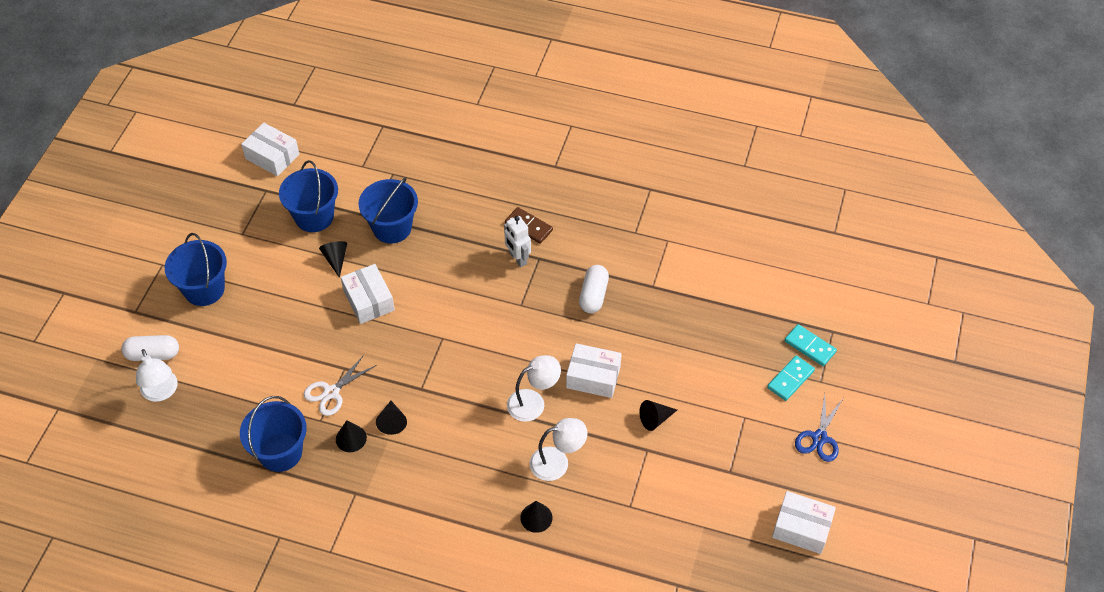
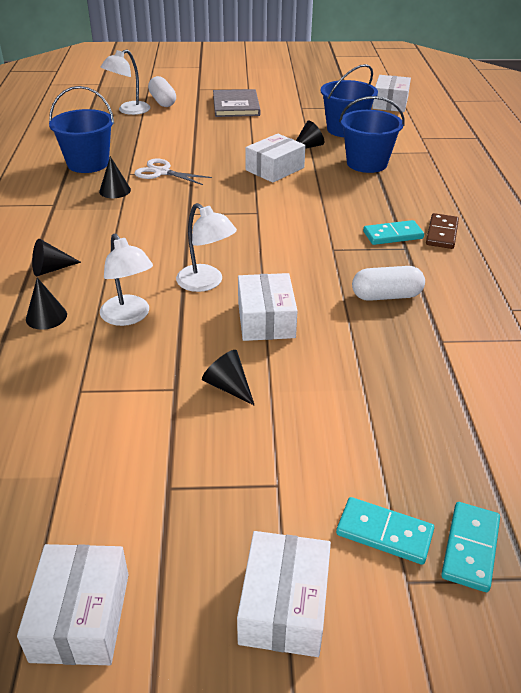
camera: 70 degrees right, 15 degrees down
blue bucket [165,233,227,306] -> grey book [213,89,260,117]
black cone [376,401,407,435] -> black cone moved to [32,239,81,276]
white robot [504,216,531,267] -> turquoise domino [363,220,424,245]
blue scissors [795,394,843,462] -> white box [237,531,331,657]

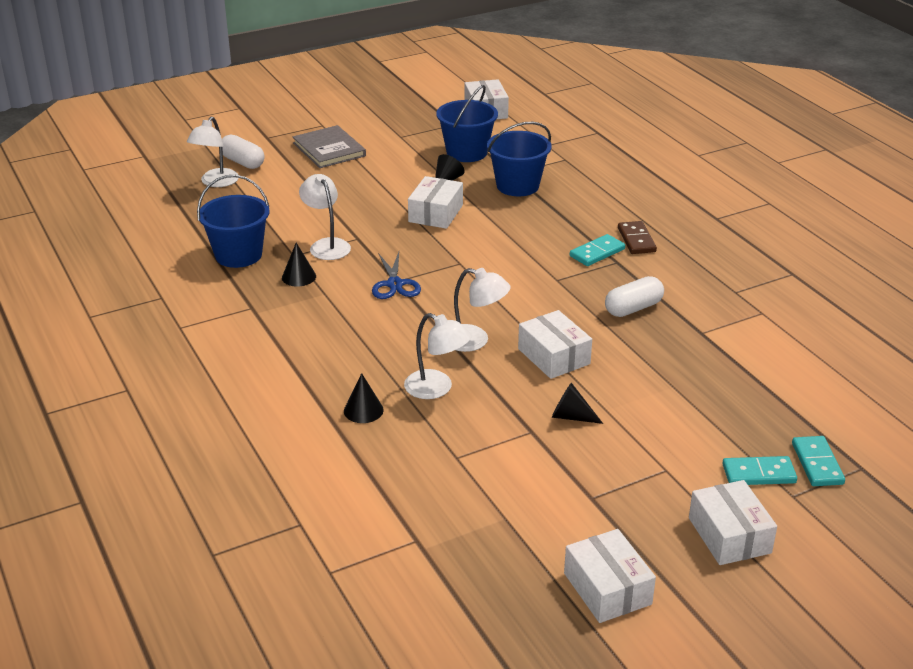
camera: 25 degrees left, 5 degrees down
black cone [32,239,81,276] -> none
white scissors [134,158,212,185] -> white lamp [299,174,351,260]
none -> blue scissors [372,252,421,299]

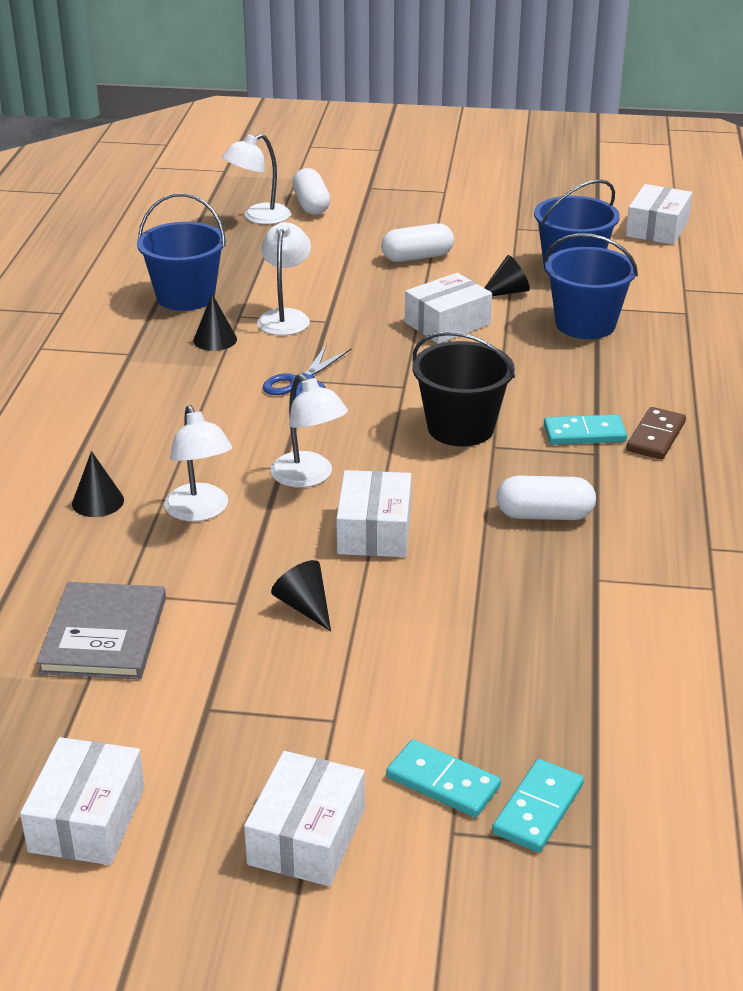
camera: 35 degrees right, 0 degrees up
grey book [293,125,366,168] -> grey book moved to [36,582,166,680]
none -> white capsule [381,223,454,262]
none -> black bucket [413,331,515,446]

